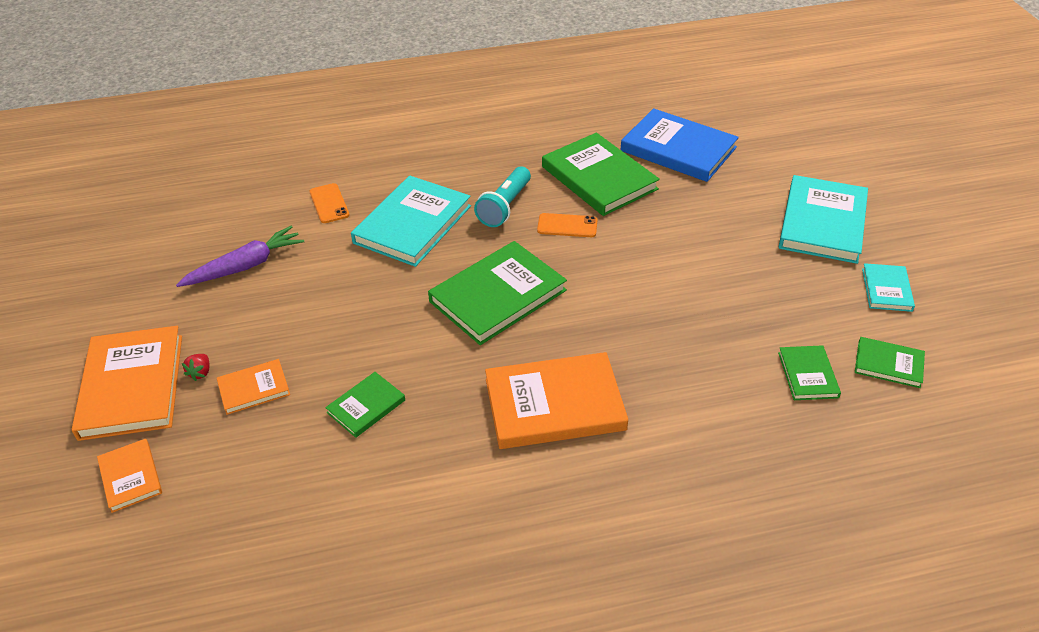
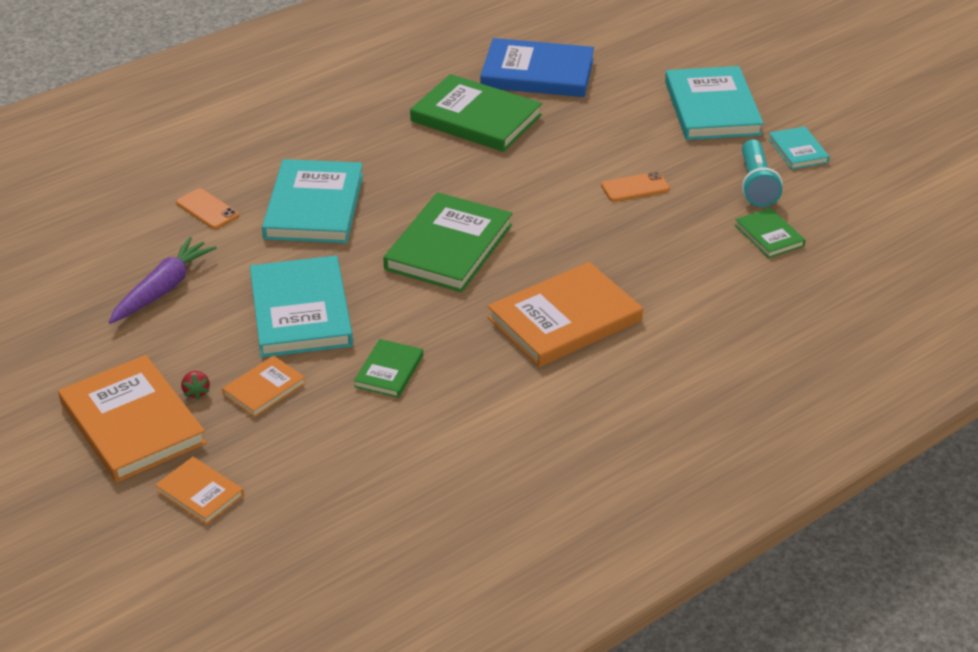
camera: 25 degrees left, 5 degrees down
turquoise flashlight [474,167,531,227] -> turquoise flashlight moved to [742,139,782,207]
orange phone [537,213,598,237] -> orange phone moved to [601,172,670,202]
green book [855,337,925,388] -> none
none -> turquoise book [250,256,353,357]

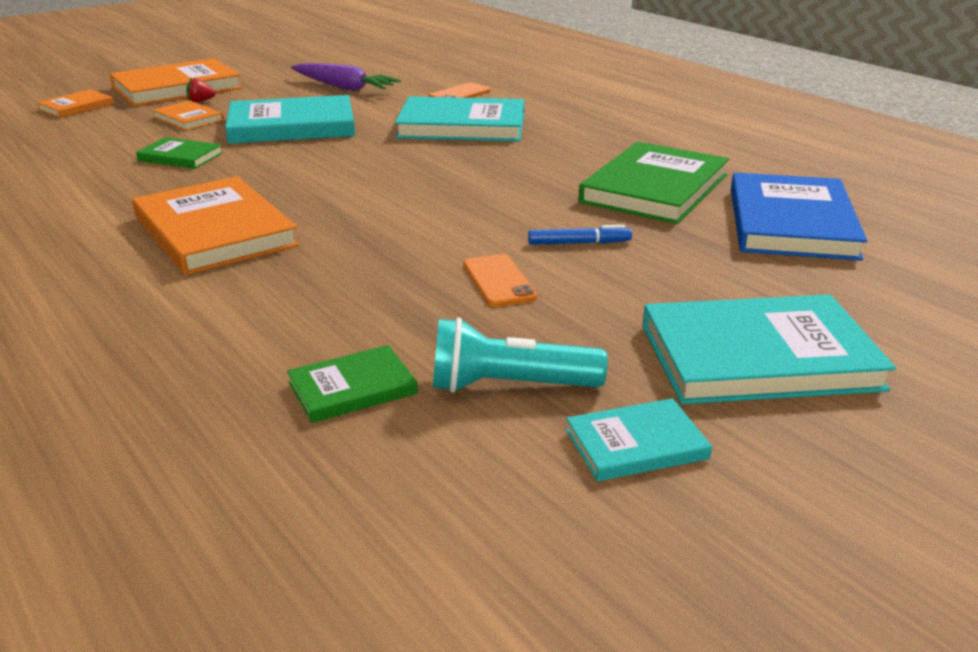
camera: 90 degrees right, 10 degrees down
green book [383,192,513,292] -> none
none -> blue marker [528,225,632,245]

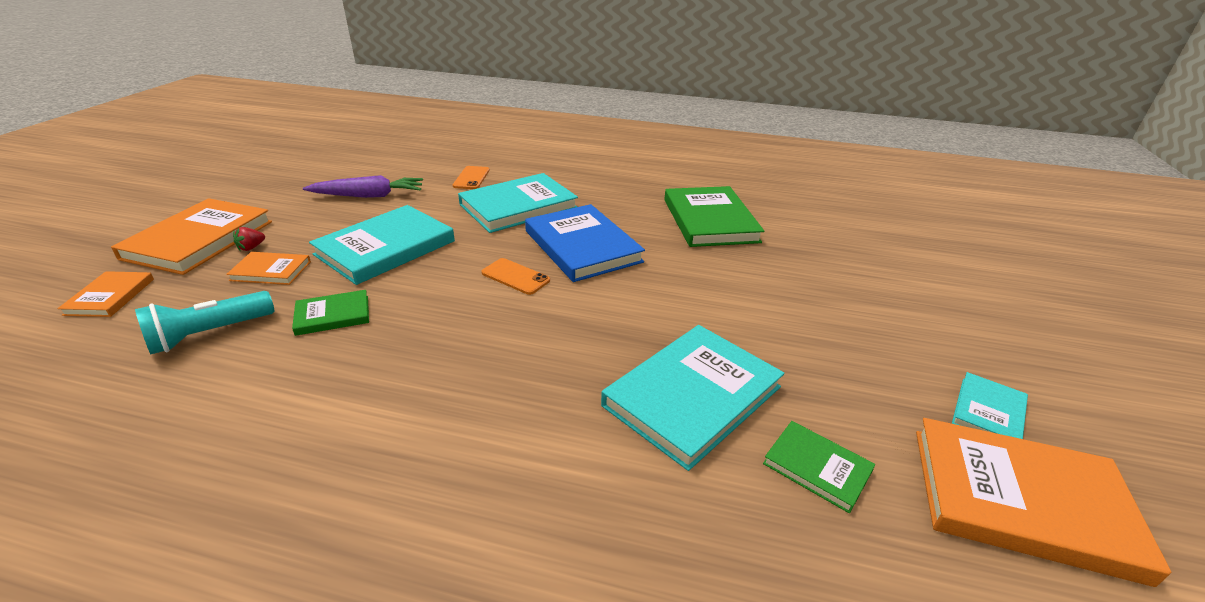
camera: 40 degrees left, 5 degrees up
orange book [132,176,299,275] -> orange book moved to [916,418,1171,587]
green book [287,345,418,423] -> green book turned 75 degrees counterclockwise [763,421,875,513]
turquoise flashlight [433,317,608,393] -> turquoise flashlight moved to [135,291,275,354]
orange phone [463,254,537,307] -> orange phone moved to [481,258,550,295]
blue marker [528,225,632,245] -> none
turquoise book [643,294,896,404] -> turquoise book moved to [601,325,785,471]
blue book [731,173,867,261] -> blue book moved to [525,204,645,282]

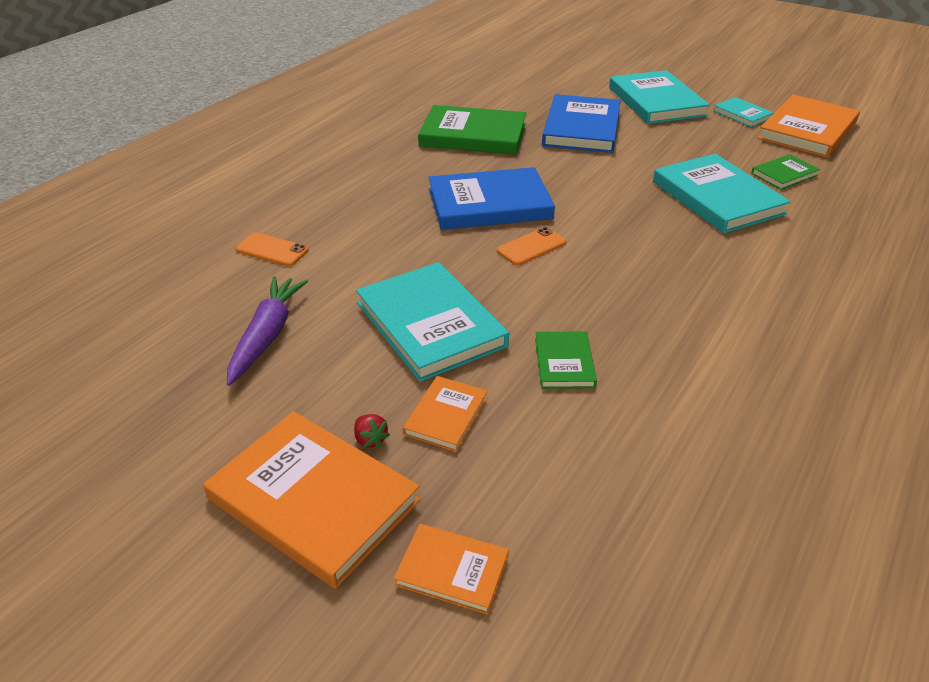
camera: 70 degrees left, 5 degrees up
turquoise flashlight [135,291,275,354] -> none
turquoise book [458,173,578,233] -> turquoise book moved to [609,70,710,124]
none -> blue book [542,94,621,153]

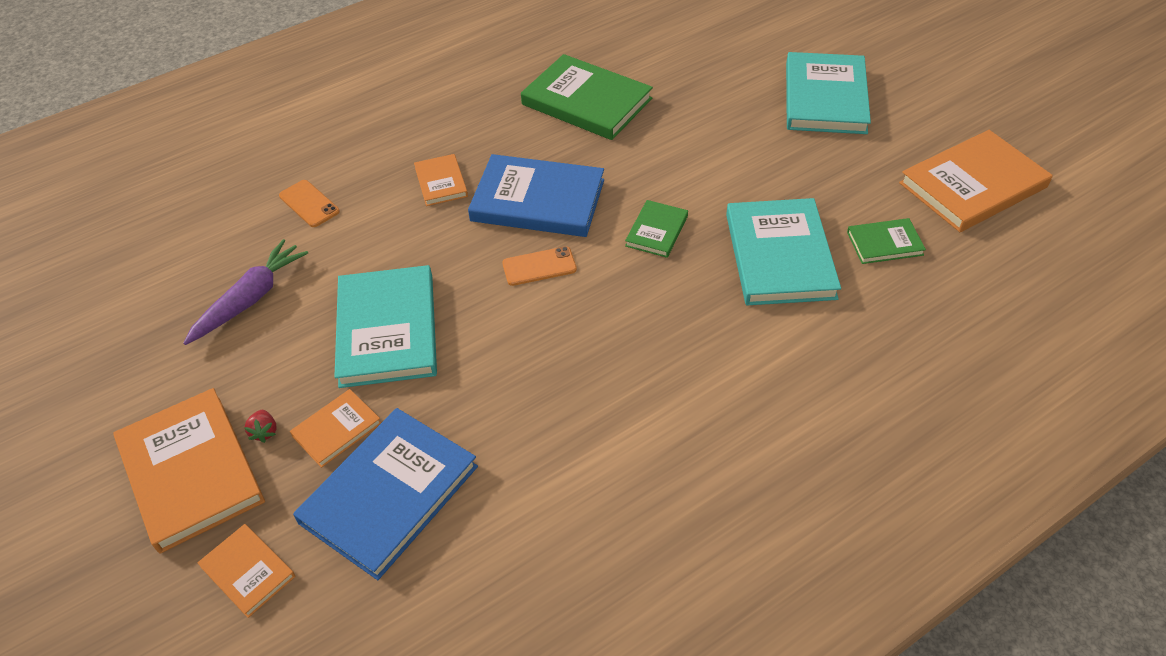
camera: 25 degrees right, 10 degrees up
green book [535,332,597,389] -> green book moved to [625,200,688,258]
blue book [542,94,621,153] -> blue book moved to [293,408,478,580]
turquoise book [713,97,774,127] -> none
none -> orange book [414,154,468,206]

